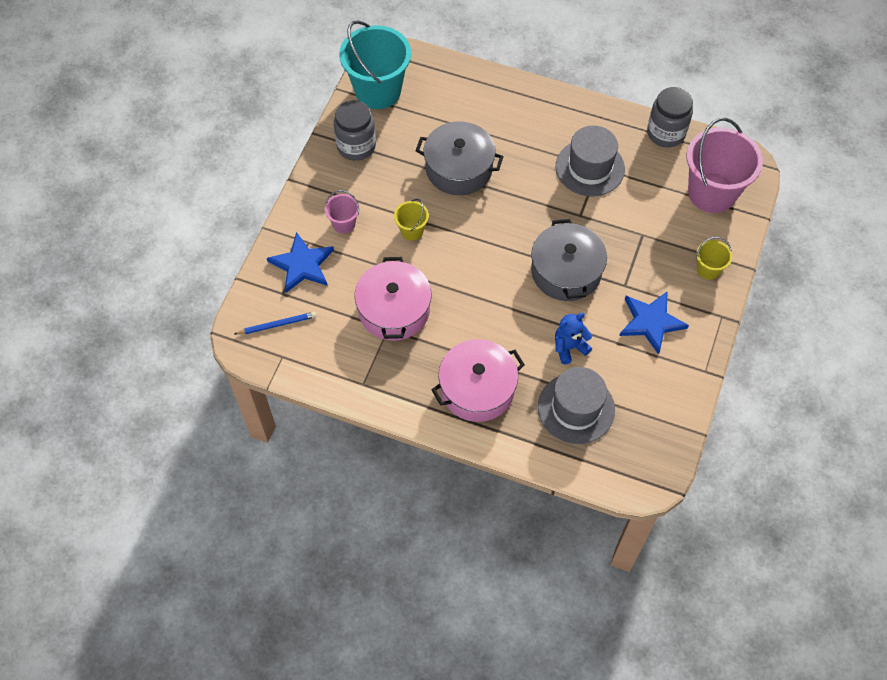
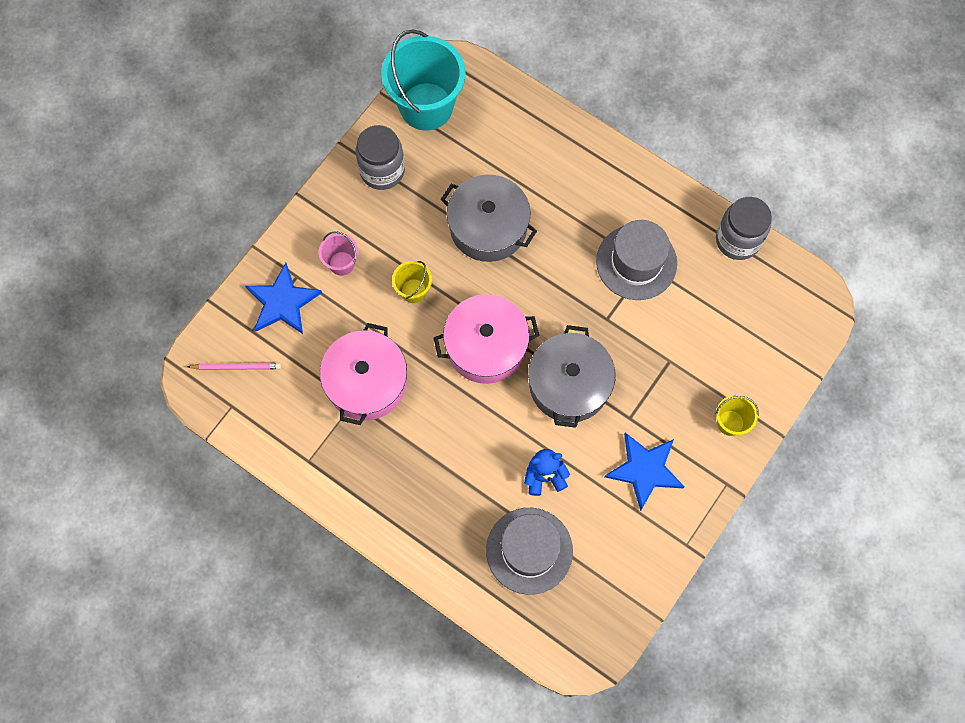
camera: 15 degrees right, 10 degrees up
blue pencil [234,312,317,335] -> pink pencil [187,363,281,370]
pink pot [431,339,525,422] -> pink pot moved to [434,294,539,384]
pink bucket [687,118,763,213] -> none

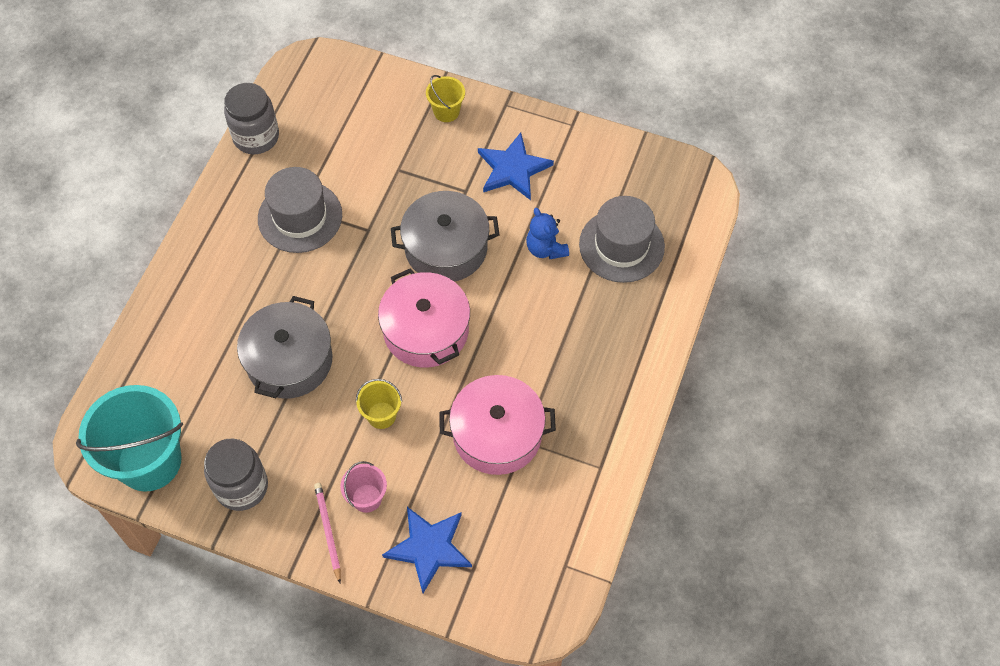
camera: 105 degrees left, 10 degrees down
pink pencil [187,363,281,370] -> pink pencil moved to [314,483,341,583]

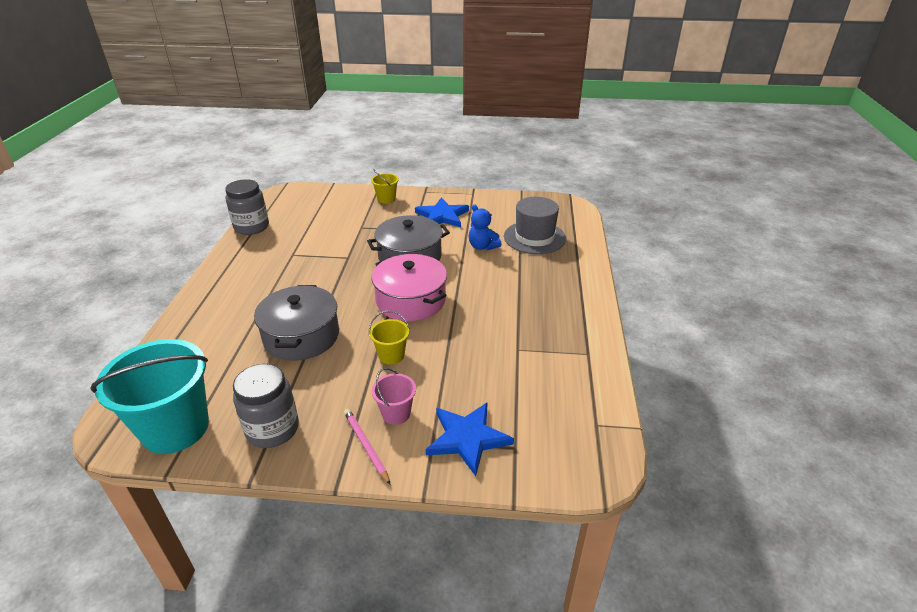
camera: 15 degrees left, 25 degrees down
grey hat [258,167,342,253] -> none
pink pot [440,375,556,475] -> none

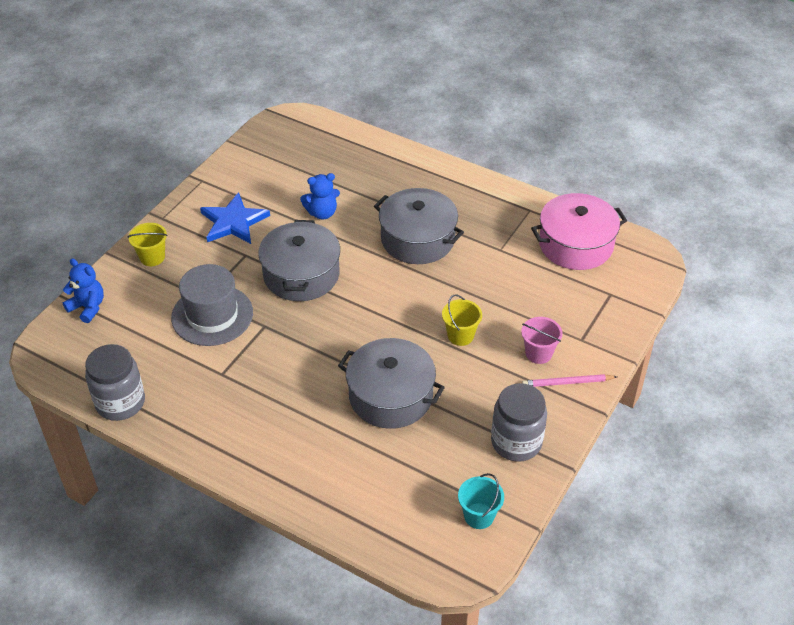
camera: 65 degrees left, 10 degrees up
turquoise bucket [90,339,209,454] -> turquoise bucket [458,473,504,529], size x0.46
pink pot [372,254,447,321] -> pink pot moved to [531,193,627,270]
blue star [426,402,514,476] -> none
grey hat [504,197,566,254] -> grey hat moved to [171,264,253,346]
none -> blue teddy bear [63,258,104,323]
none -> grey pot [374,188,464,264]

